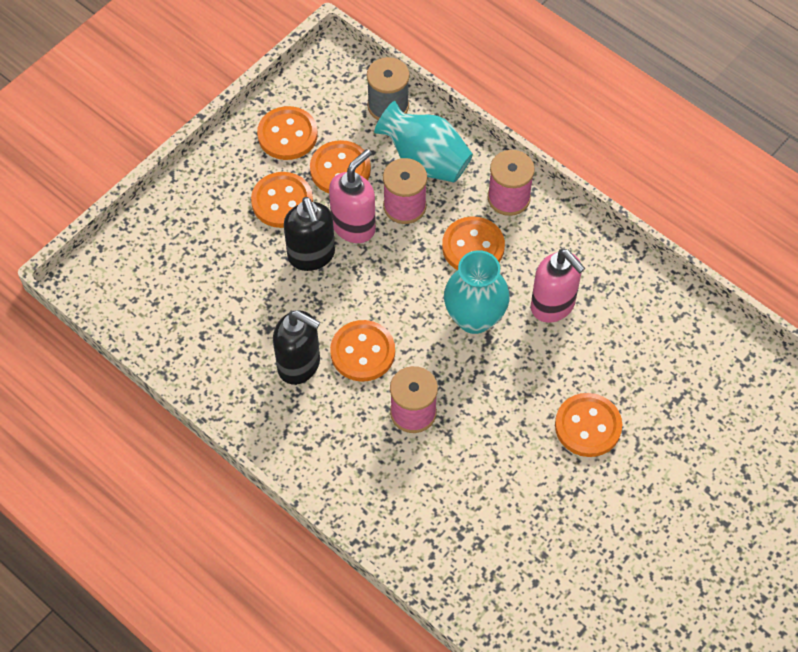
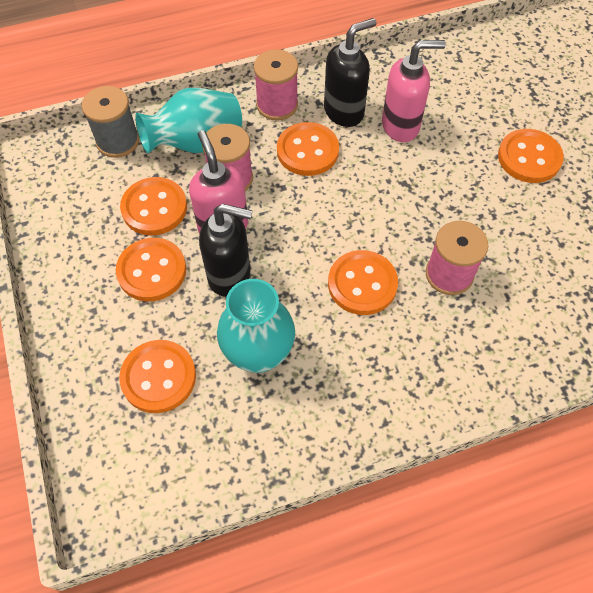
camera: 60 degrees left, 0 degrees up
orange button [257,106,318,160] -> orange button moved to [119,340,196,413]
black soap dispenser [273,310,320,385] -> black soap dispenser moved to [324,18,376,127]
turquoise vase [444,250,510,334] -> turquoise vase moved to [217,279,295,373]

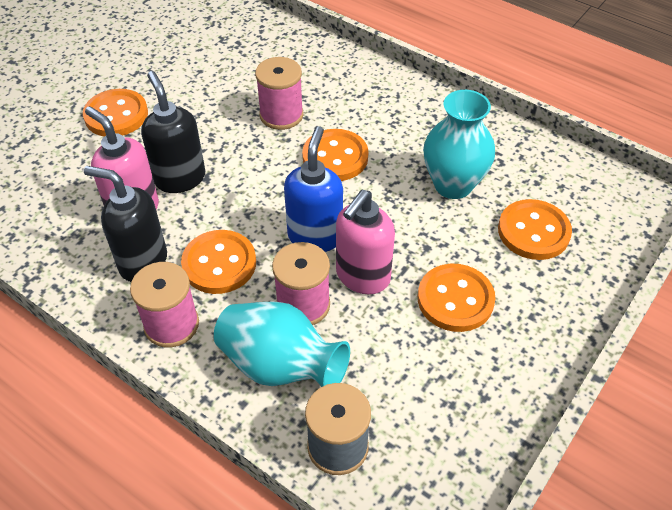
camera: 125 degrees left, 10 degrees down
orange button [120,177,187,235] -> none
black soap dispenser [199,204,253,297] -> black soap dispenser moved to [141,71,205,193]
none -> blue soap dispenser [284,126,343,252]

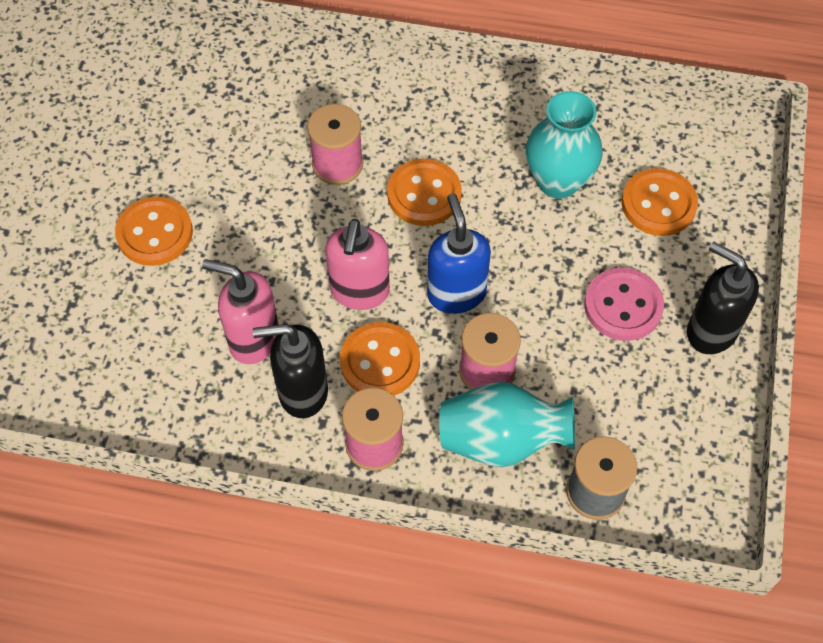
camera: 25 degrees left, 10 degrees up
black soap dispenser [141,71,205,193] -> black soap dispenser moved to [687,241,759,354]
pink soap dispenser [336,190,395,294] -> pink soap dispenser moved to [326,219,390,310]
orange button [418,264,496,332] -> pink button [584,268,664,341]

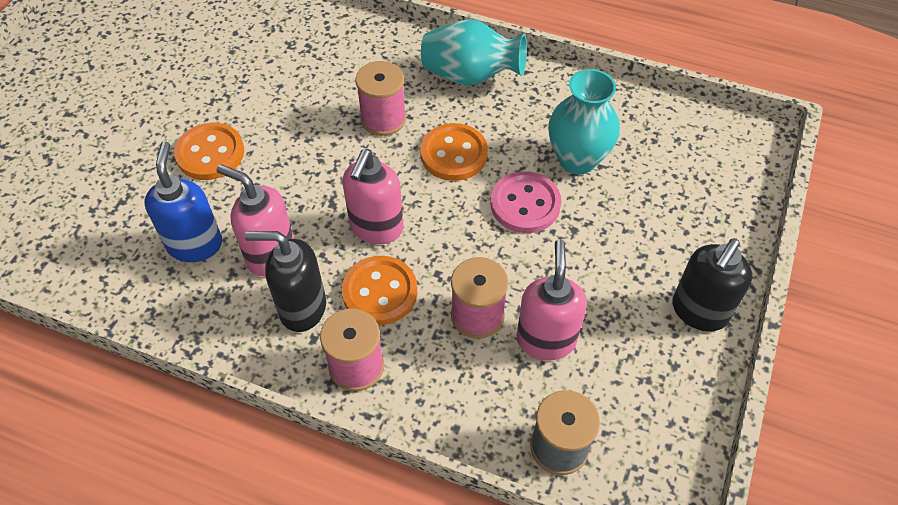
camera: 10 degrees right, 5 degrees down
blue soap dispenser [427,193,491,314] -> blue soap dispenser moved to [144,141,222,262]
turquoise vase [439,382,575,467] -> turquoise vase moved to [421,19,527,86]
pink button [584,268,664,341] -> pink button moved to [491,171,561,233]
orange button [622,168,698,236] -> none
black soap dispenser [687,241,759,354] -> black soap dispenser turned 105 degrees counterclockwise [672,238,752,332]
none -> pink soap dispenser [516,239,587,360]

